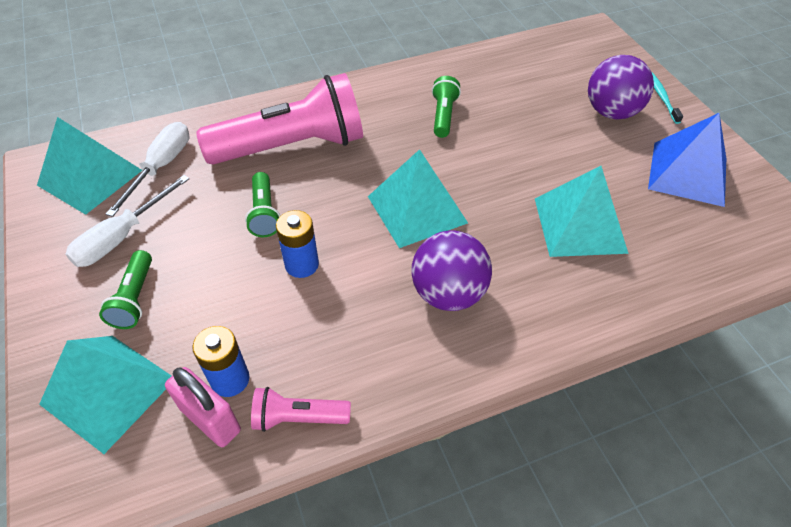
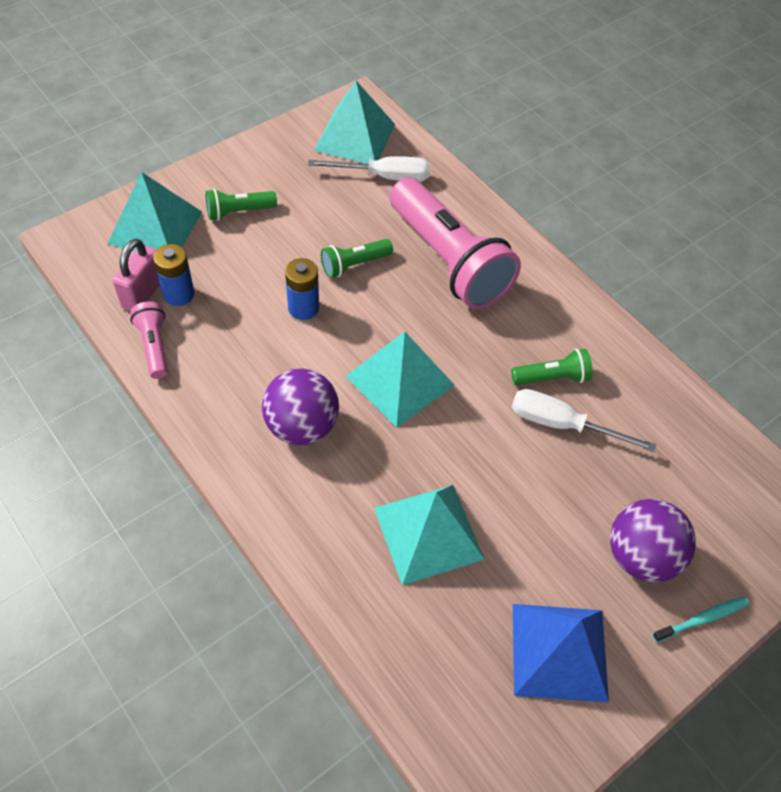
camera: 70 degrees right, 5 degrees up
white screwdriver [66,175,189,267] -> white screwdriver moved to [512,389,657,452]

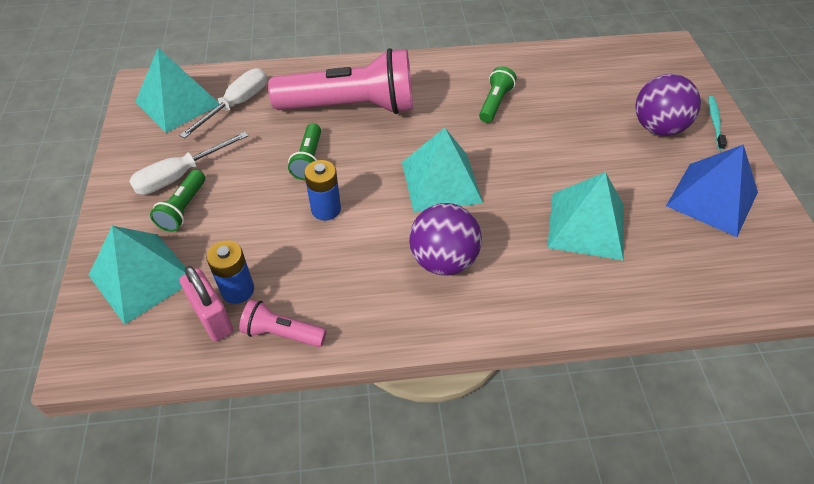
camera: 55 degrees left, 5 degrees down
white screwdriver [512,389,657,452] -> white screwdriver moved to [129,132,248,195]

